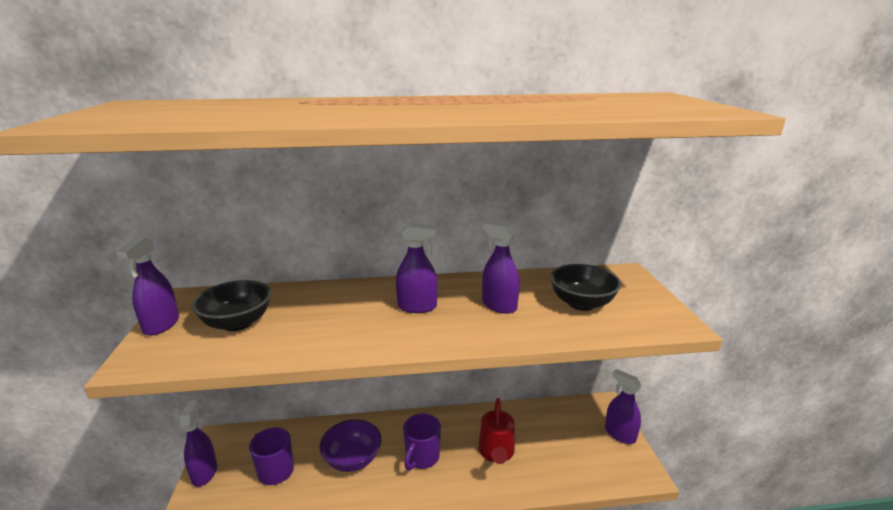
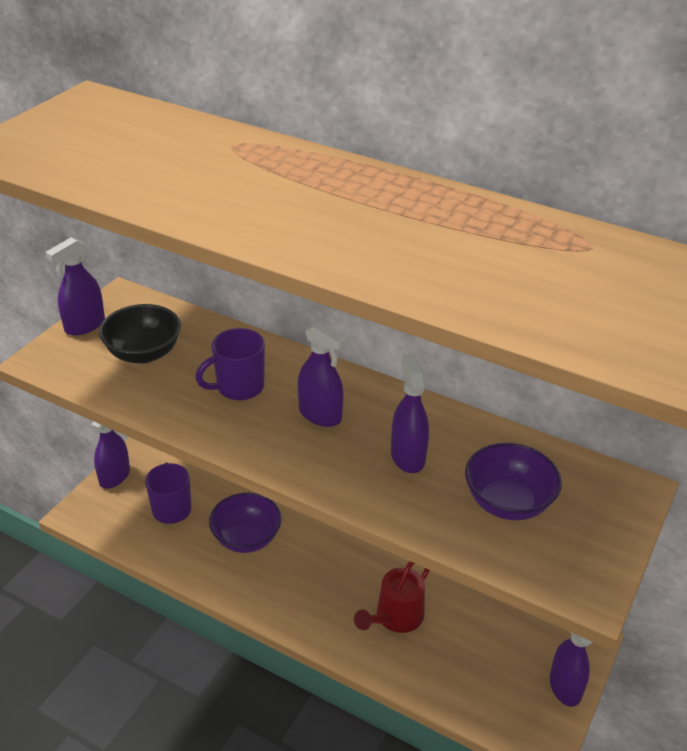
camera: 35 degrees right, 15 degrees up
purple mug [403,413,441,471] -> purple mug moved to [195,328,265,400]
black bowl [550,264,621,311] -> purple bowl [465,443,562,520]

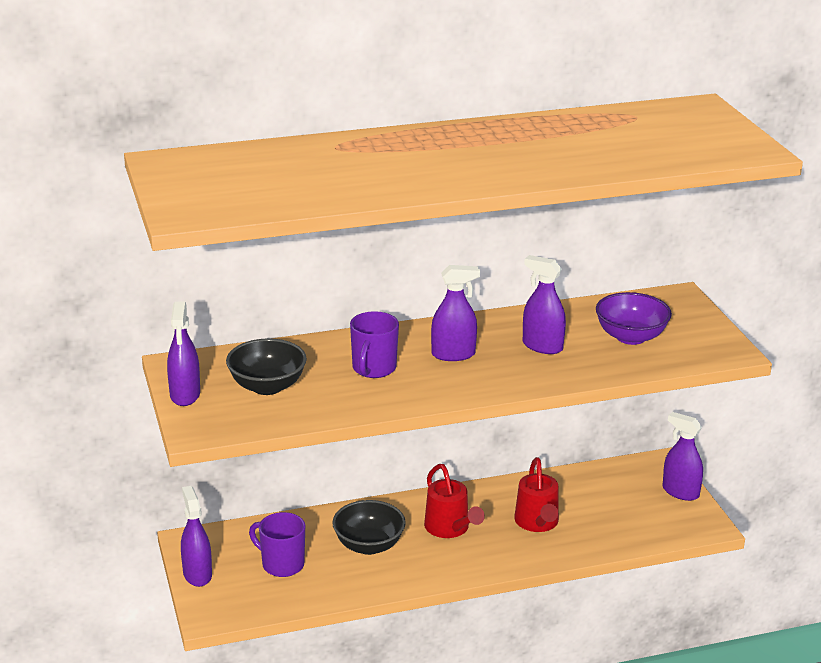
camera: 45 degrees left, 10 degrees down
purple bowl [209,493,282,553] -> black bowl [332,500,406,555]
none -> red watering can [424,464,485,538]

